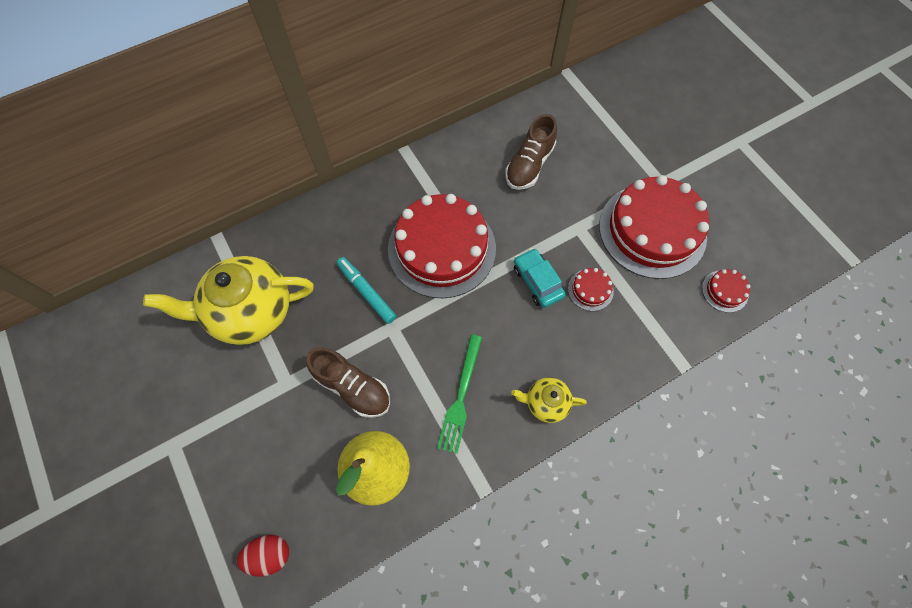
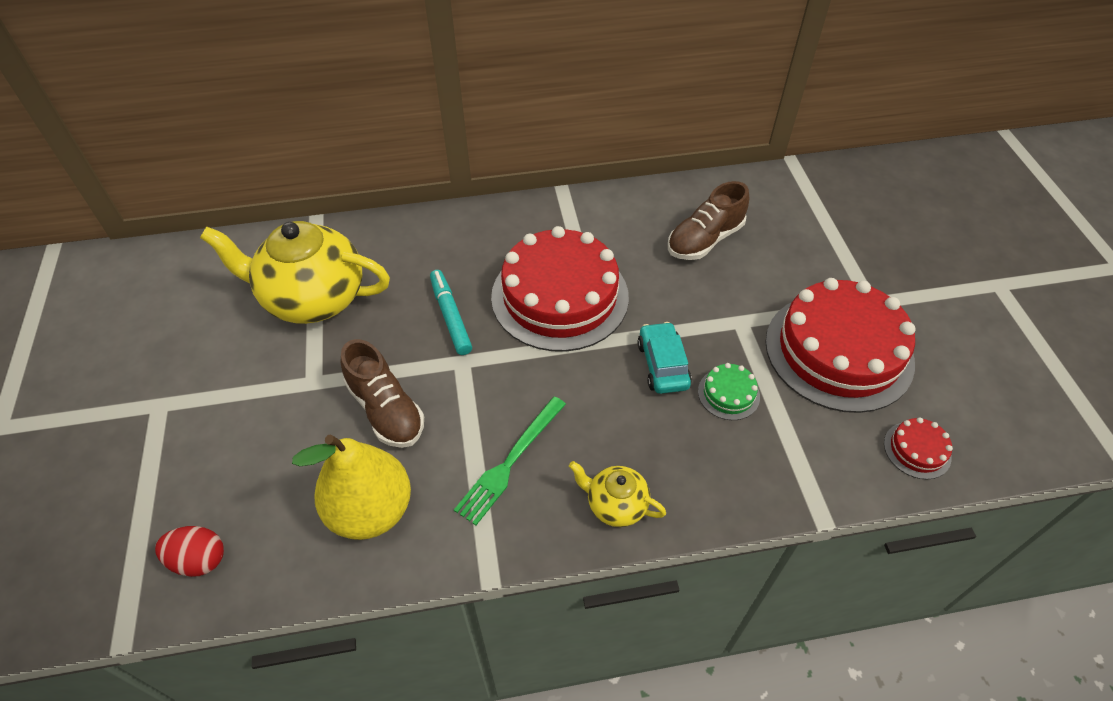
camera: 20 degrees right, 15 degrees down
red cake [568,268,614,311] -> green cake [698,363,760,420]

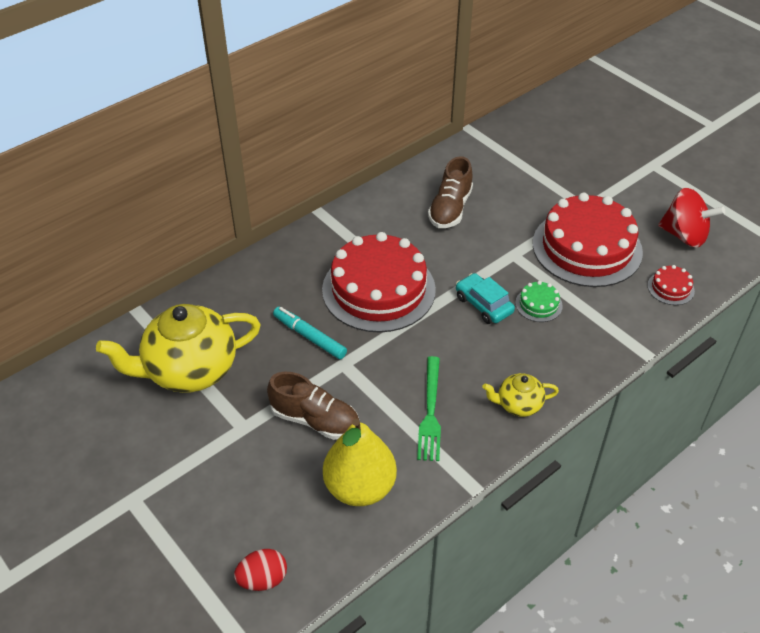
camera: 30 degrees left, 5 degrees down
none -> red spinning top [658,188,725,248]

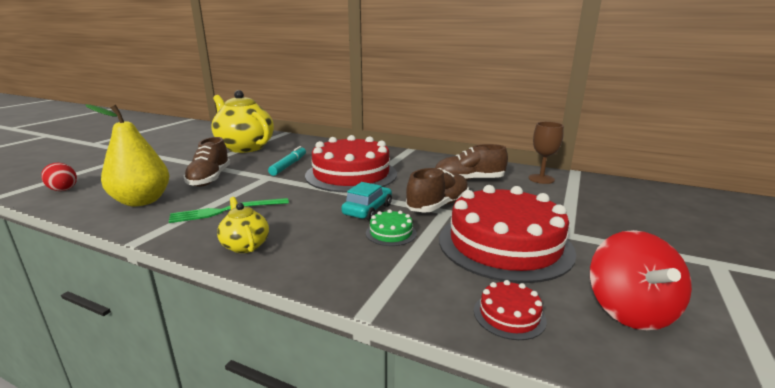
camera: 65 degrees right, 25 degrees down
none -> brown shoe [406,168,469,212]
none -> brown goblet [528,122,564,184]

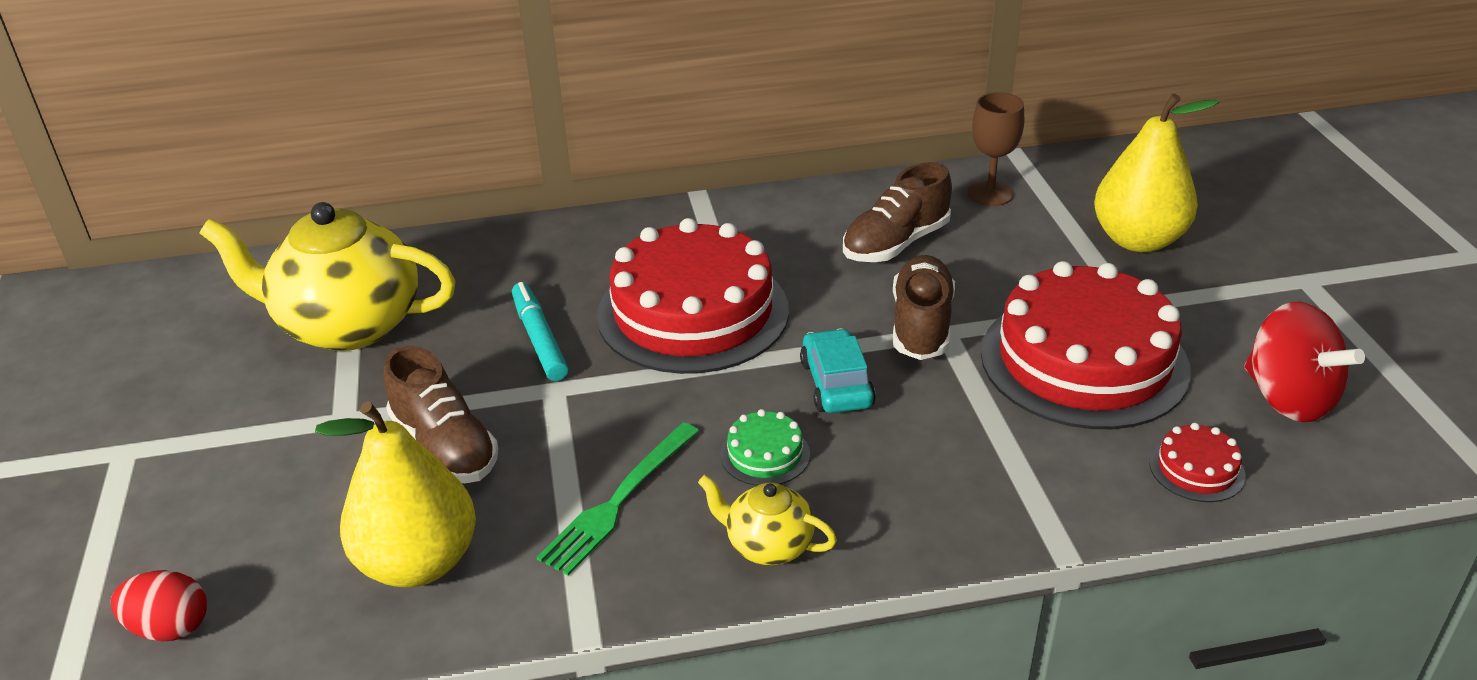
camera: 35 degrees left, 15 degrees up
green cake [366,209,417,246] -> green cake moved to [720,409,810,486]
none -> yellow pear [1094,93,1219,252]

